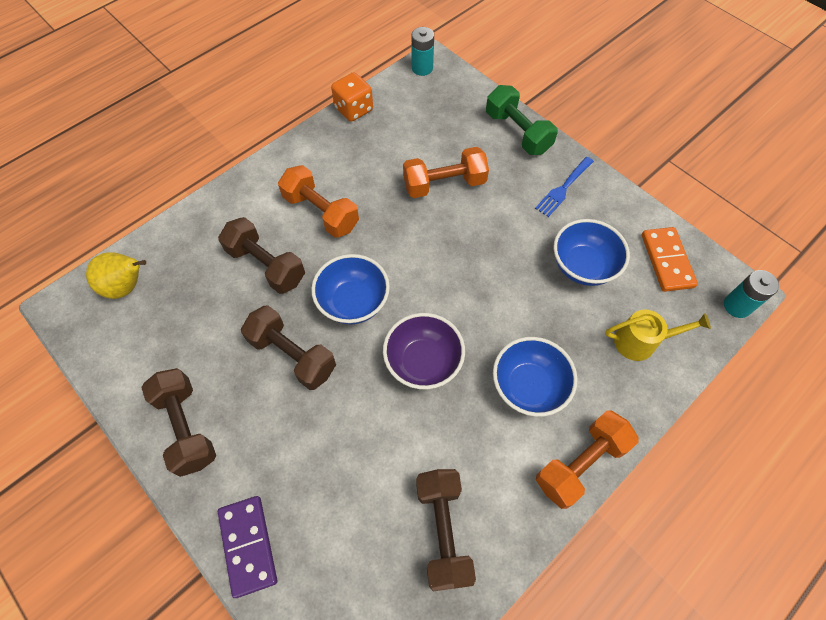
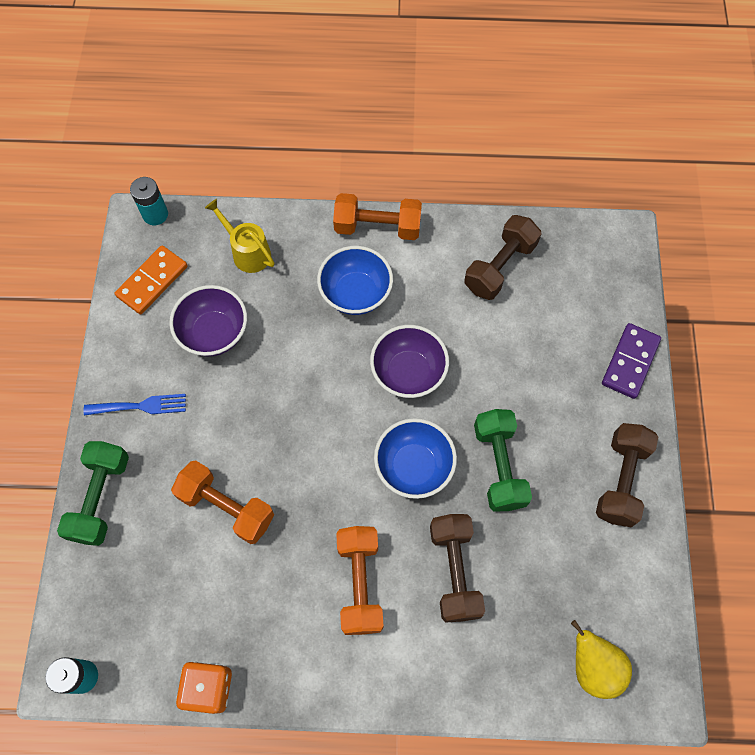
camera: 135 degrees left, 5 degrees up
brown dumbbell [241,305,336,390] -> green dumbbell [474,409,532,511]
blue bowl [554,219,630,286] -> purple bowl [169,285,247,357]

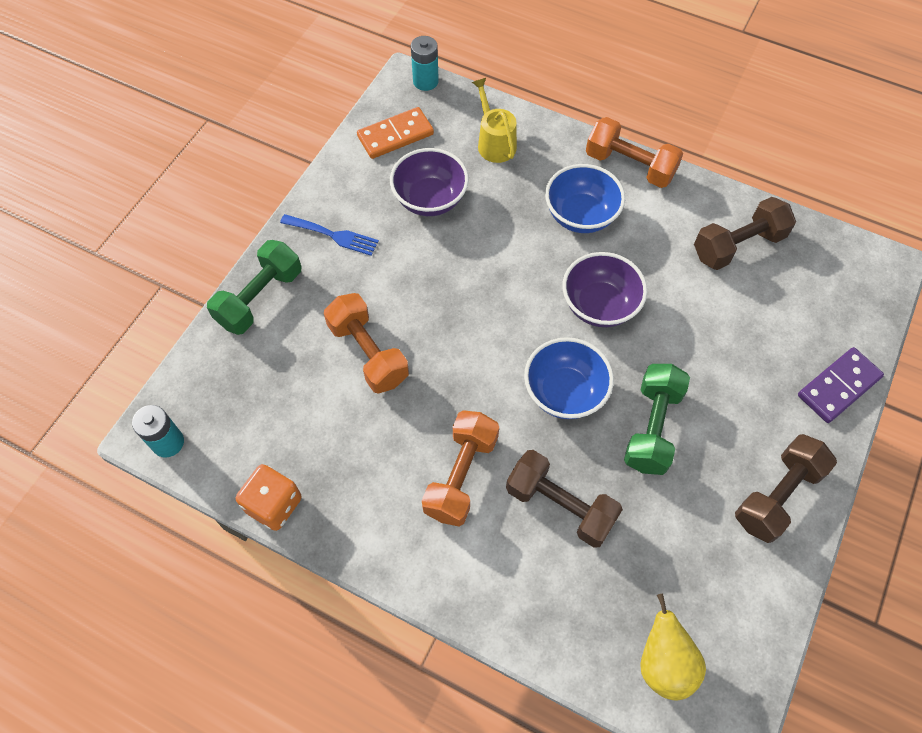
camera: 25 degrees right, 5 degrees down
brown dumbbell [430,514,485,623] -> brown dumbbell turned 75 degrees counterclockwise [506,450,623,548]

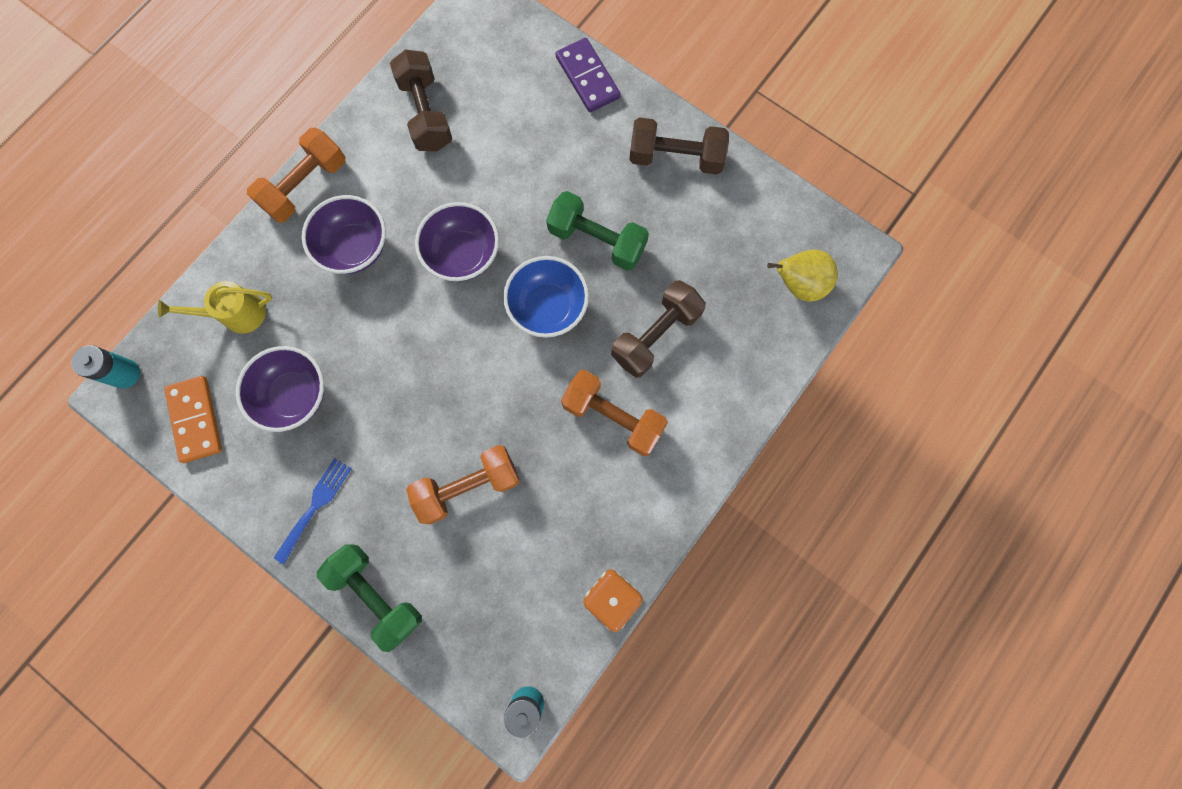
camera: 80 degrees left, 15 degrees up
blue bowl [545,164,625,233] -> purple bowl [302,195,386,274]
brown dumbbell [735,434,837,543] -> brown dumbbell turned 45 degrees counterclockwise [629,117,729,174]

